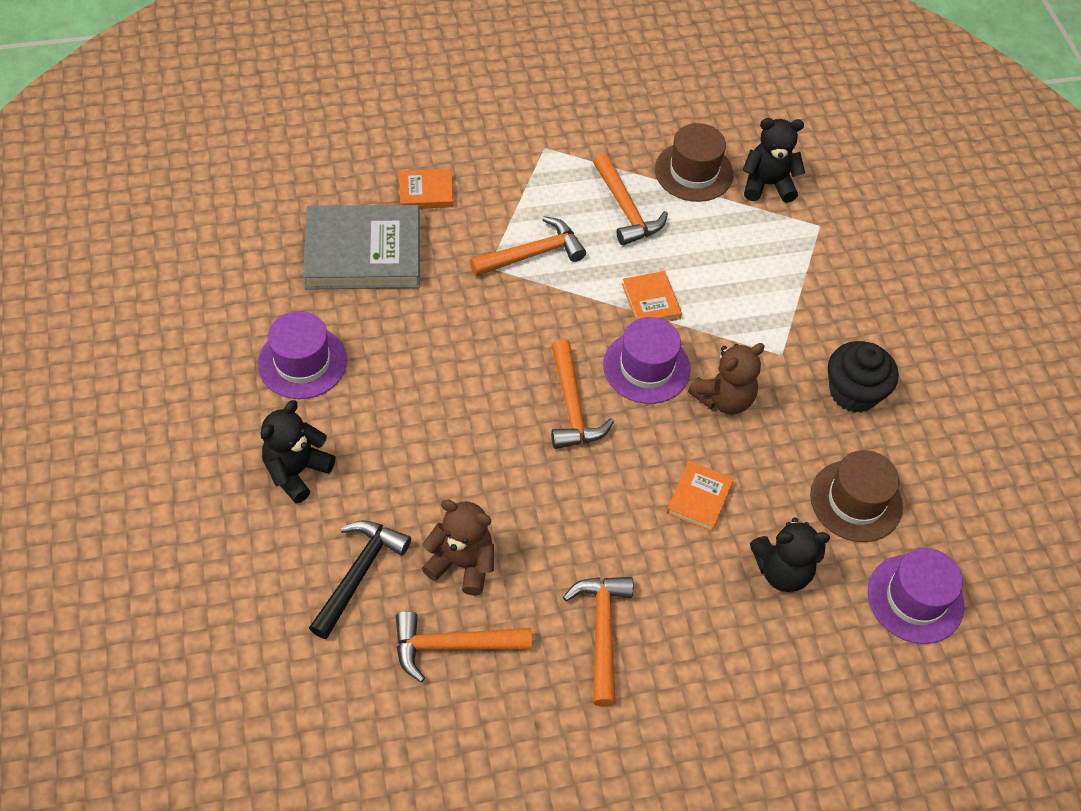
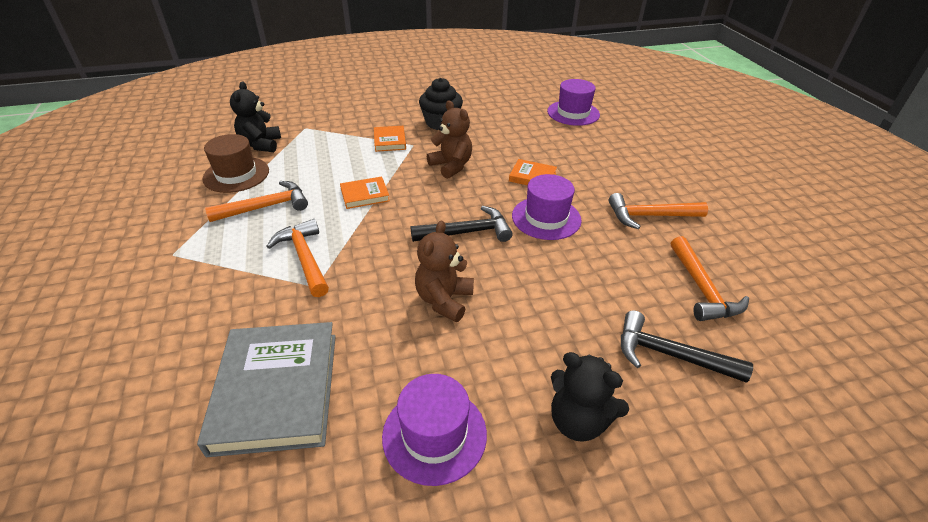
camera: 90 degrees left, 15 degrees down
orange book [399,169,454,209] -> orange book moved to [374,126,406,152]
brown teddy bear [422,499,494,596] -> brown teddy bear moved to [415,221,474,322]
orange hammer [551,339,614,449] -> black hammer [411,206,513,242]
purple hat [603,317,691,404] -> purple hat moved to [512,174,582,240]
black teddy bear [750,518,830,592] -> none
brown hat [810,450,903,542] -> none

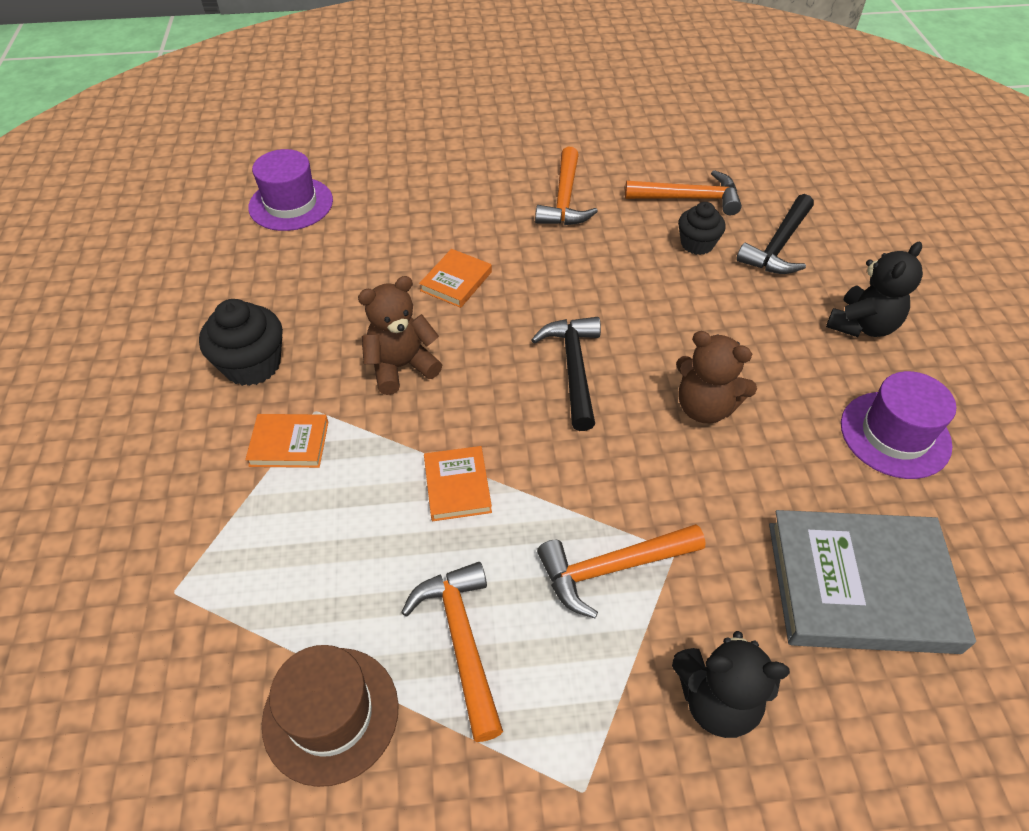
camera: 80 degrees left, 10 degrees up
black teddy bear [230,81,281,152] -> black teddy bear moved to [672,631,790,738]
purple hat [512,174,582,240] -> none
none -> black cupcake [678,202,726,255]

